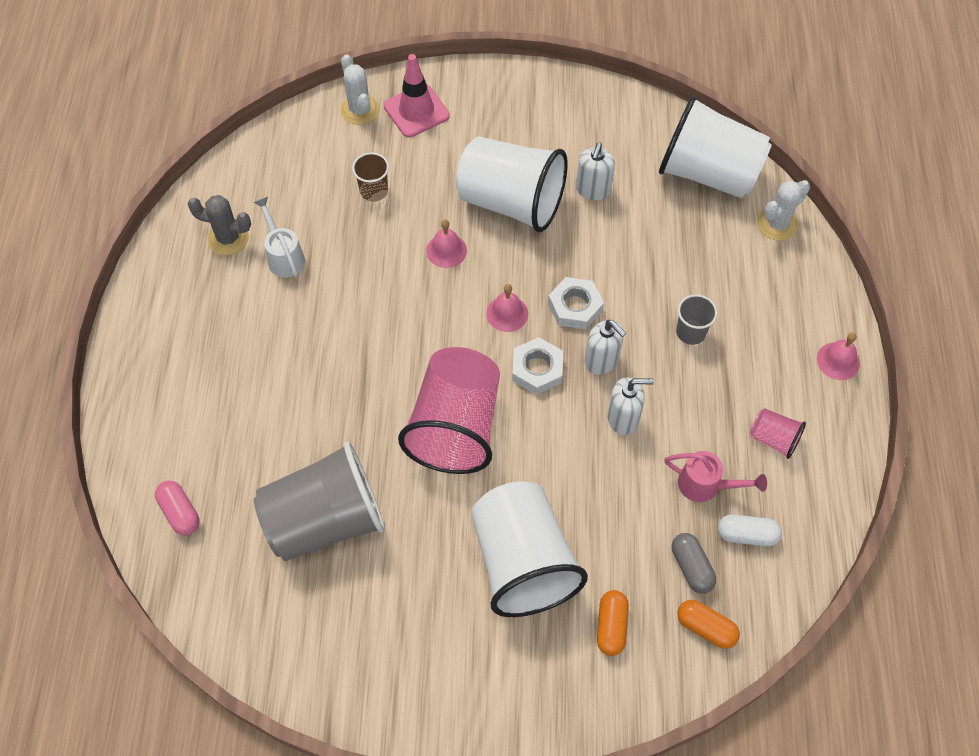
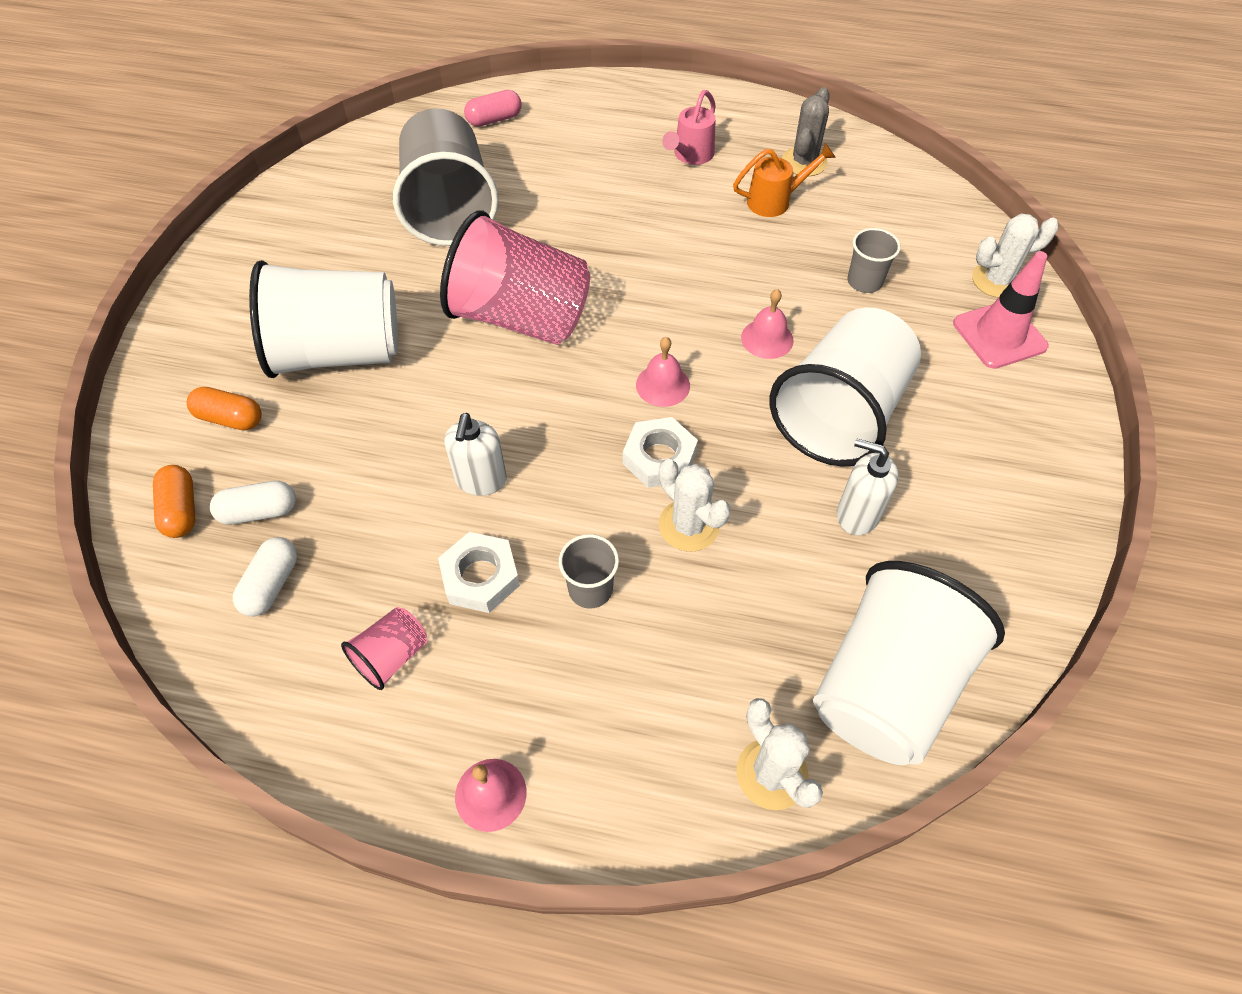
camera: 100 degrees right, 5 degrees down
white watering can [254,197,305,278] -> orange watering can [733,143,836,217]
brown cup [352,152,389,202] -> grey cup [847,228,901,293]
white nut [512,337,563,395] -> white nut moved to [438,532,520,613]
white soap dispenser [585,320,626,375] -> none
pink watering can [664,451,767,502] -> pink watering can moved to [662,90,716,165]
grey capsule [672,533,716,594] -> white capsule [210,481,296,525]
orange capsule [677,600,740,649] -> orange capsule turned 60 degrees counterclockwise [153,465,195,538]
none -> white cactus [659,459,731,552]

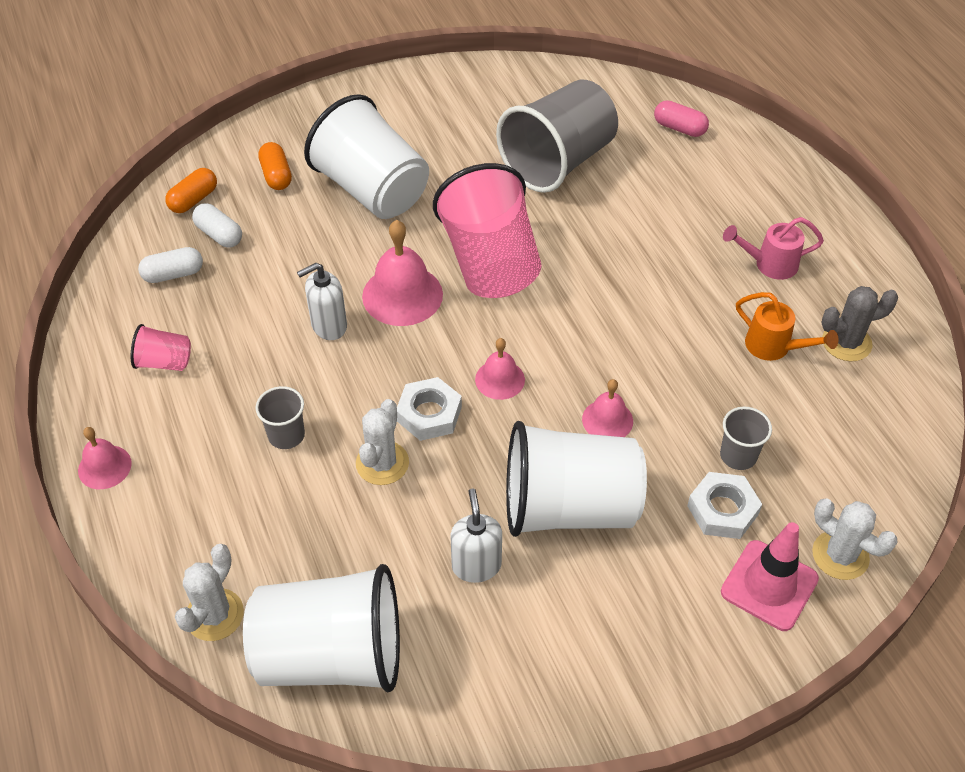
camera: 55 degrees right, 5 degrees down
white nut [438,532,520,613] -> white nut moved to [687,472,762,539]
none -> pink bell [362,220,443,326]

